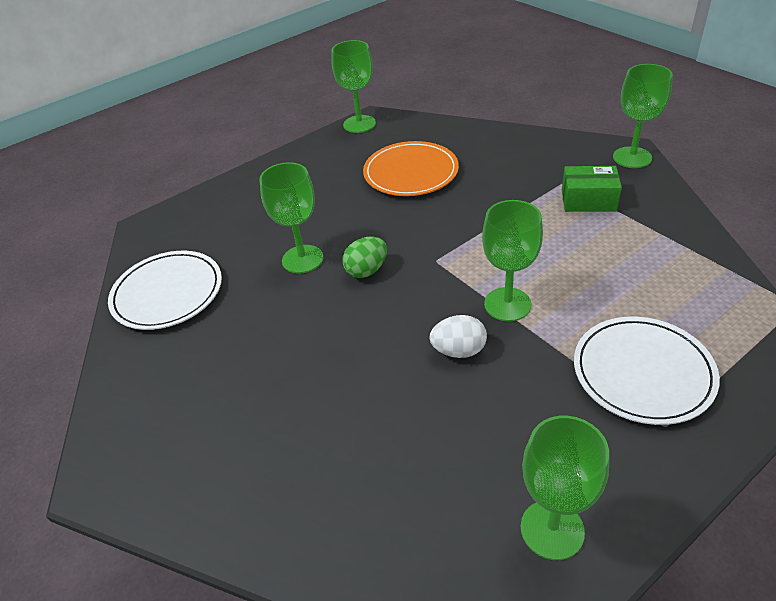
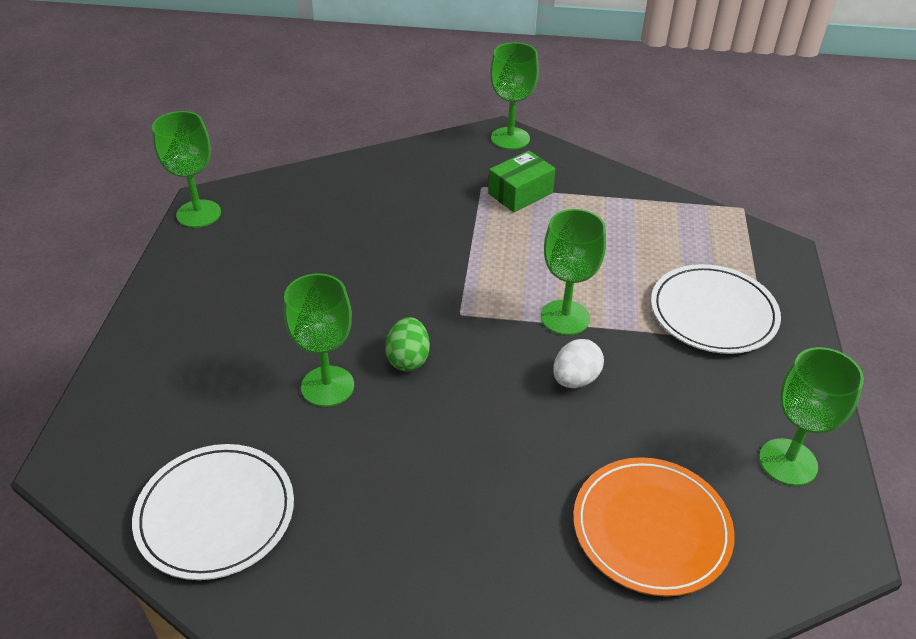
camera: 50 degrees left, 0 degrees up
orange plate [363,141,459,196] -> orange plate moved to [573,457,735,597]

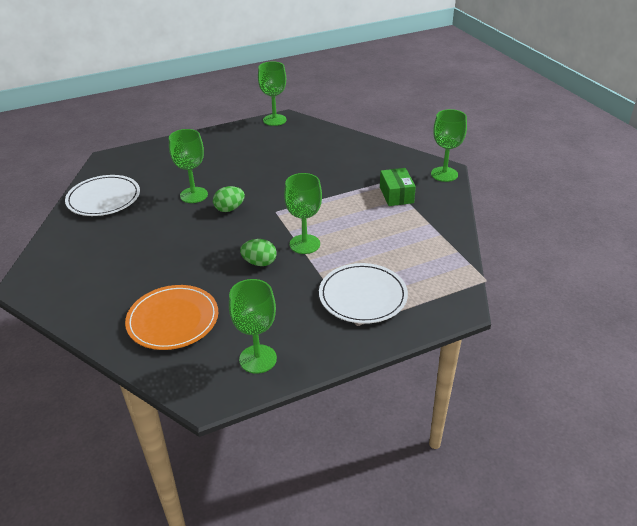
camera: 60 degrees right, 5 degrees down
green box [488,151,555,212] -> green box turned 60 degrees clockwise [380,168,416,206]
white egg [553,339,604,388] -> green egg [240,239,277,266]

